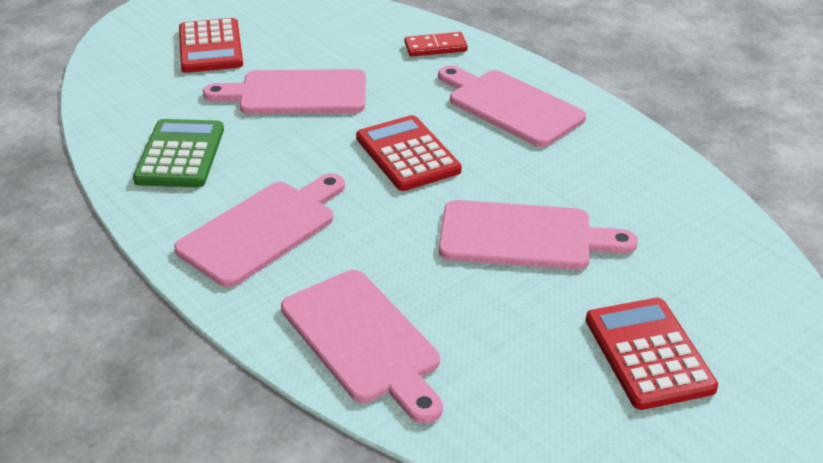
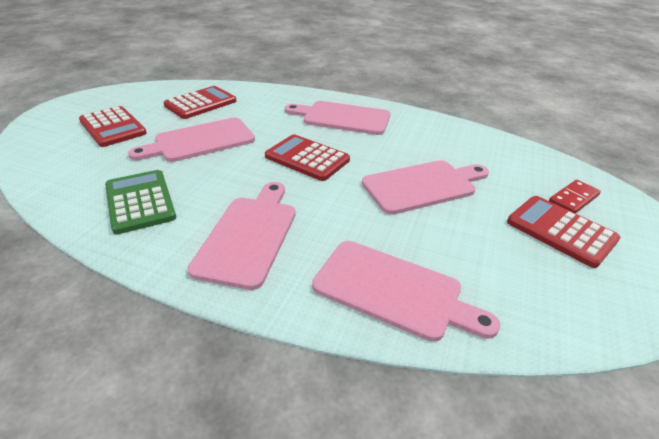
camera: 30 degrees left, 0 degrees up
red domino [404,32,468,57] -> red domino moved to [549,180,601,213]
none -> red calculator [164,86,236,119]

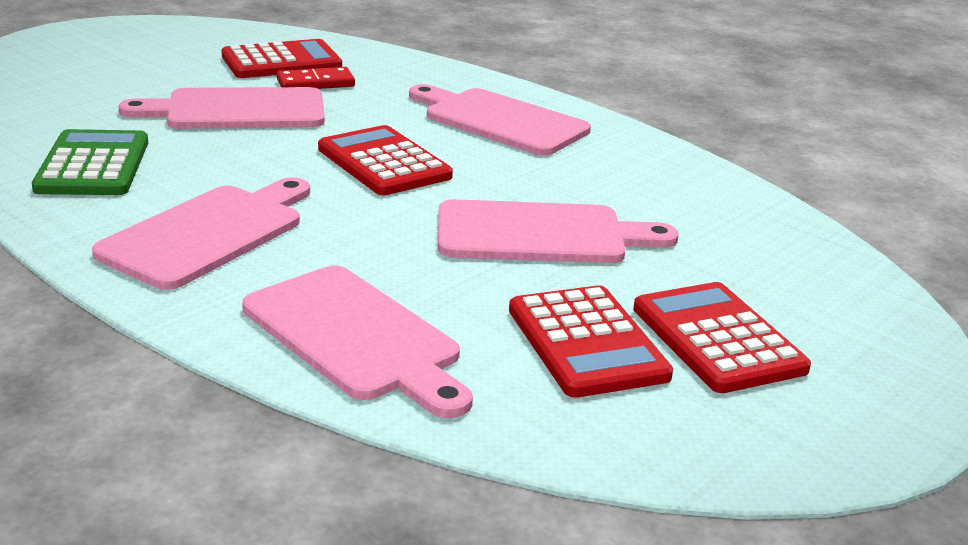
camera: 20 degrees right, 10 degrees down
red calculator [79,106,147,147] -> red calculator moved to [509,285,673,398]
red domino [549,180,601,213] -> red domino moved to [277,67,355,89]

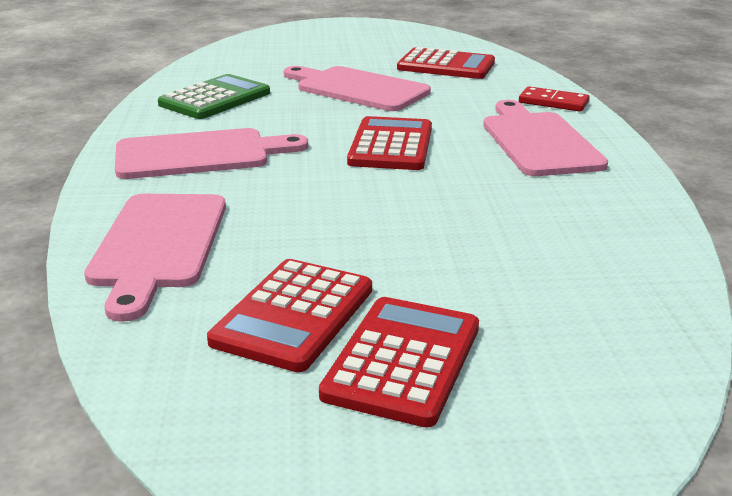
camera: 45 degrees right, 0 degrees up
red domino [277,67,355,89] -> red domino moved to [519,86,590,112]
pink cutting board [438,199,679,263] -> none

